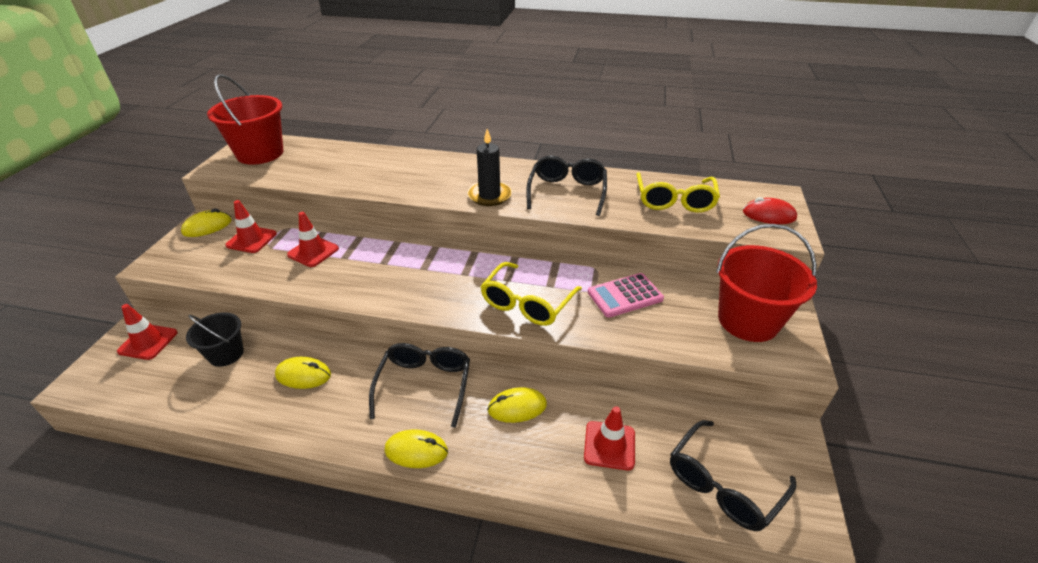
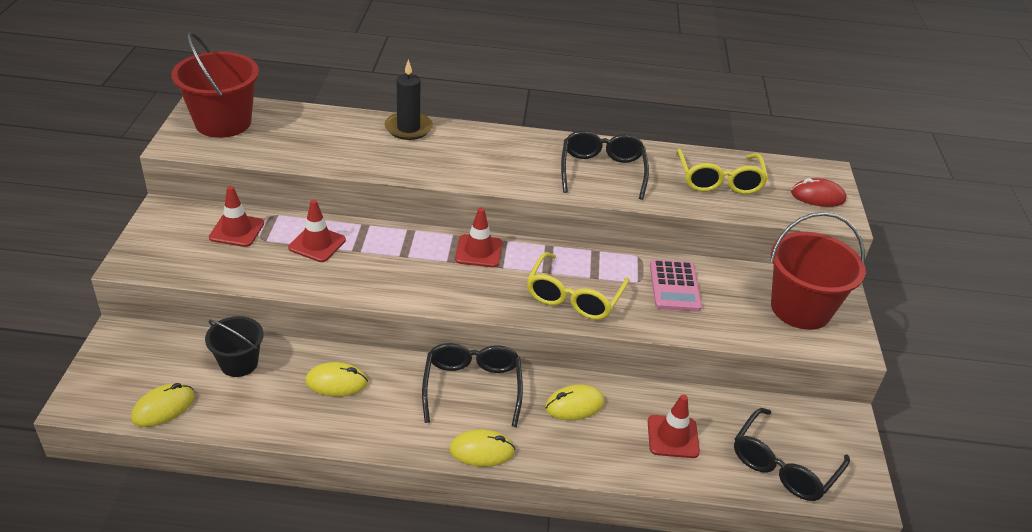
camera: 10 degrees left, 0 degrees up
red traffic cone [117,304,178,360] -> red traffic cone moved to [455,208,502,267]
yellow mouse [181,209,232,237] -> yellow mouse moved to [131,383,195,427]
black candle [467,129,512,206] -> black candle moved to [384,59,433,140]
pink calculator [588,273,664,318] -> pink calculator turned 60 degrees counterclockwise [650,259,702,311]

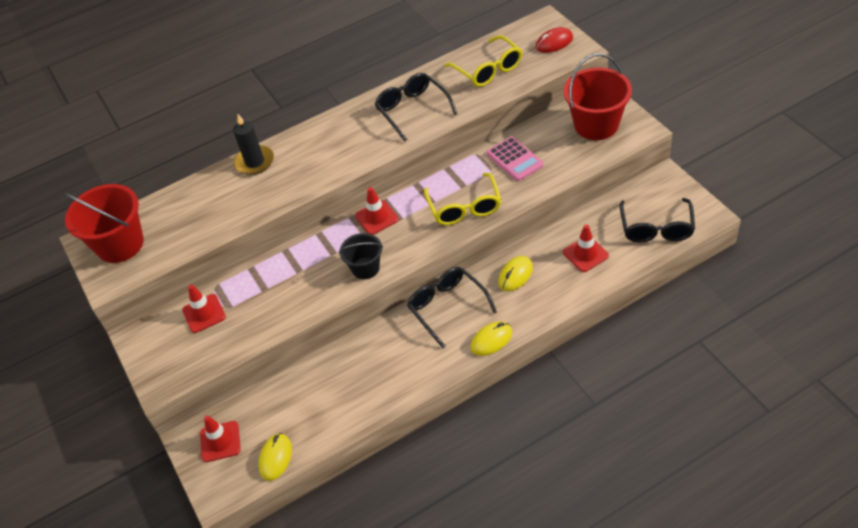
camera: 25 degrees left, 10 degrees up
black bucket [205,316,264,377] -> black bucket moved to [339,233,383,279]
red traffic cone [288,199,346,262] -> red traffic cone moved to [200,416,241,462]
yellow mouse [305,362,368,396] -> none

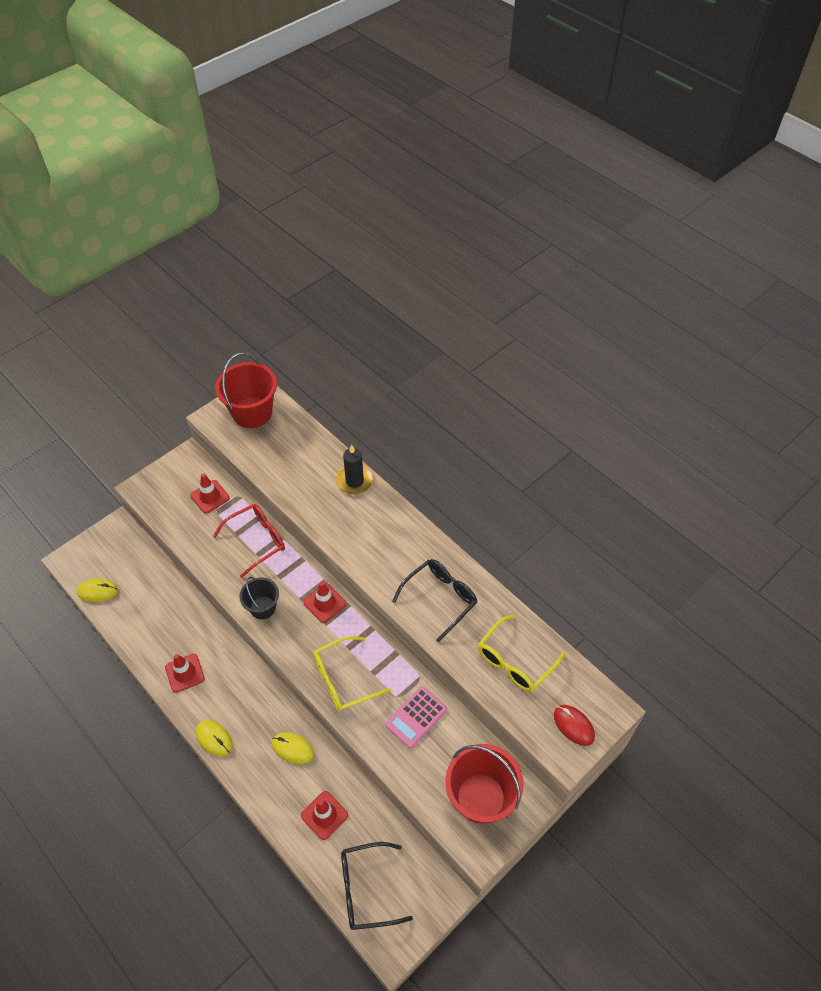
camera: 70 degrees right, 5 degrees up
red traffic cone [200,416,241,462] -> red traffic cone moved to [165,654,205,693]
black glasses [407,267,497,349] -> none
none -> red glasses [213,504,285,578]

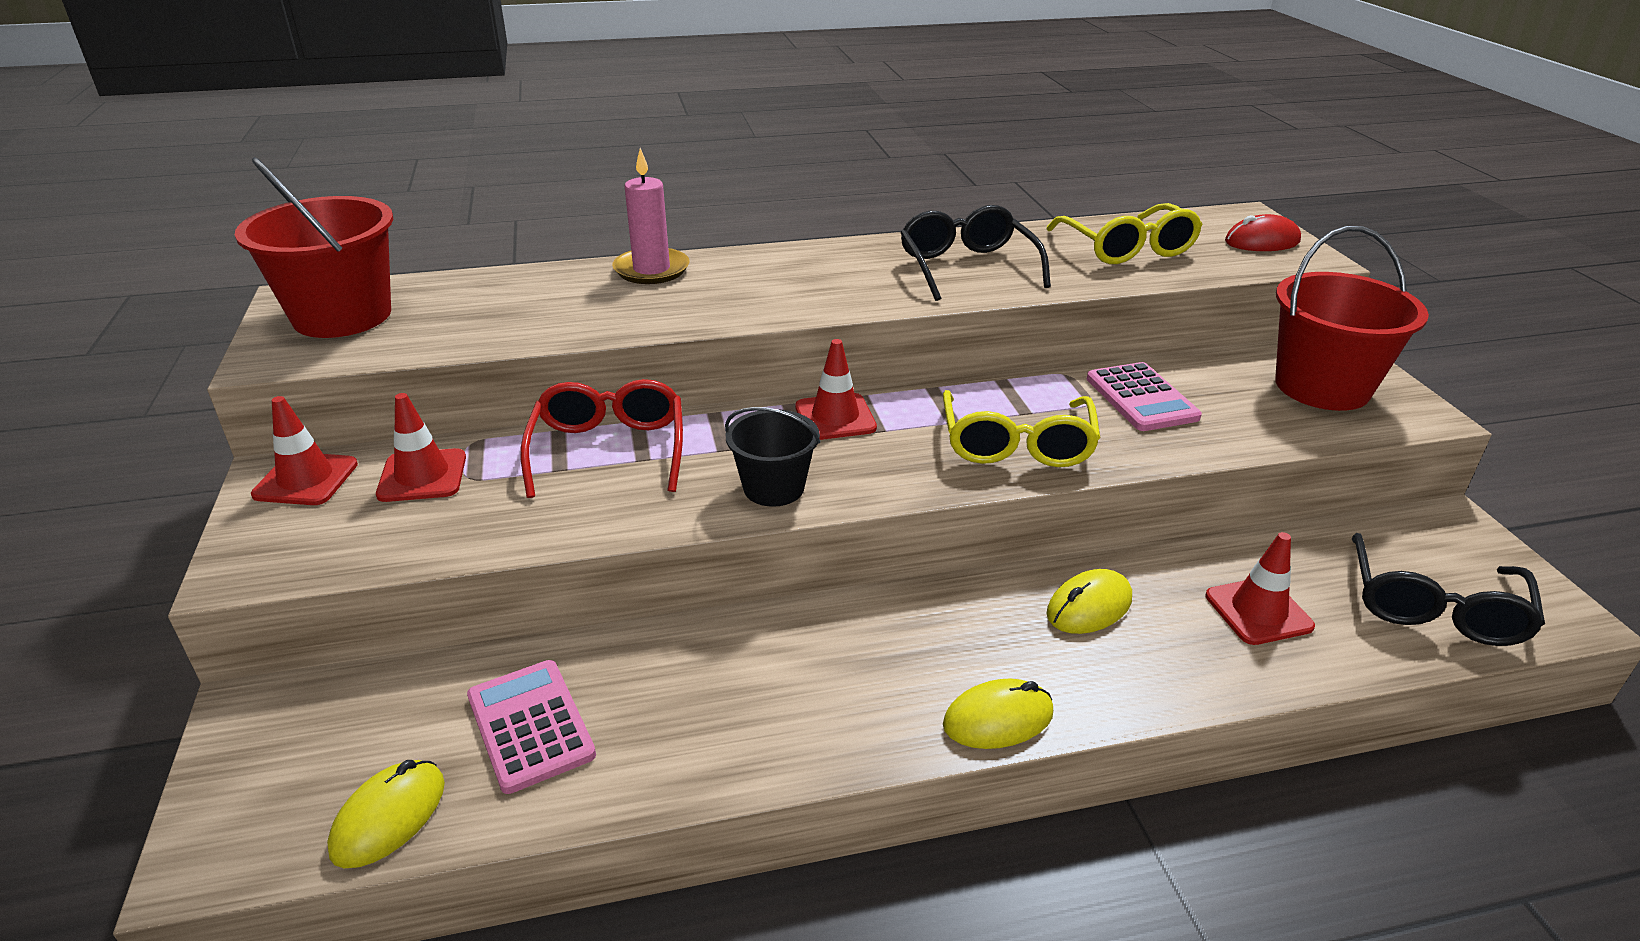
camera: 60 degrees left, 20 degrees down
red traffic cone [165,654,205,693] -> red traffic cone moved to [251,396,358,505]
black candle [336,444,373,495] -> pink candle [612,148,690,284]
none -> pink calculator [467,660,596,794]

